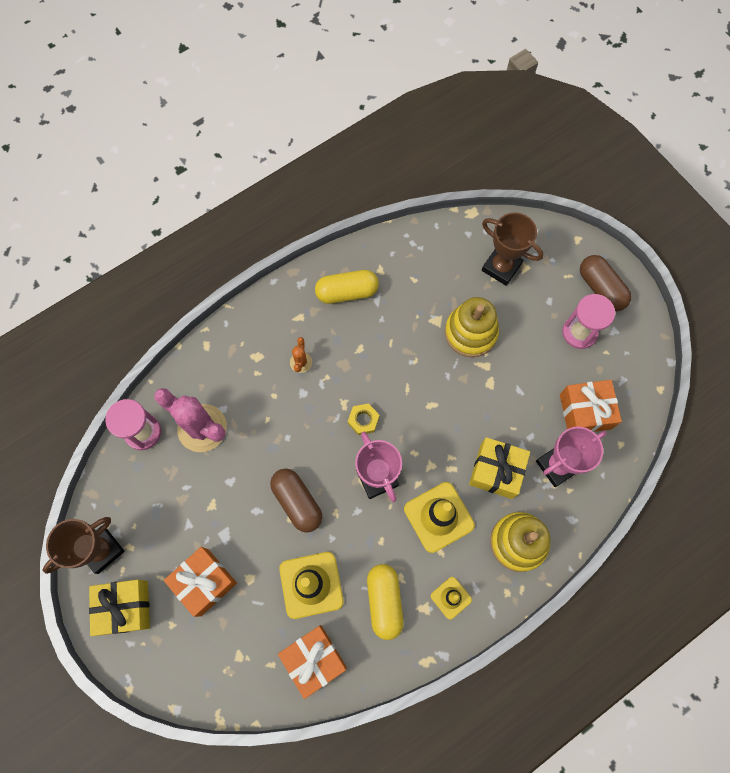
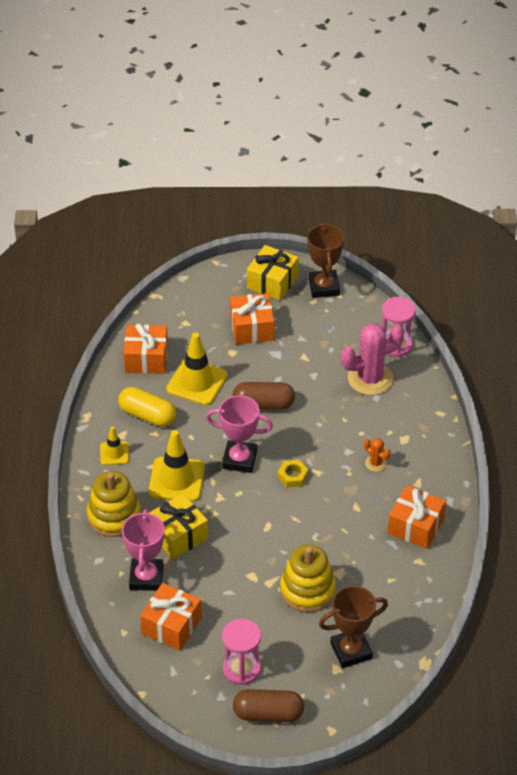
camera: 125 degrees right, 25 degrees down
yellow capsule [315,270,379,304] -> orange gift [388,485,446,549]

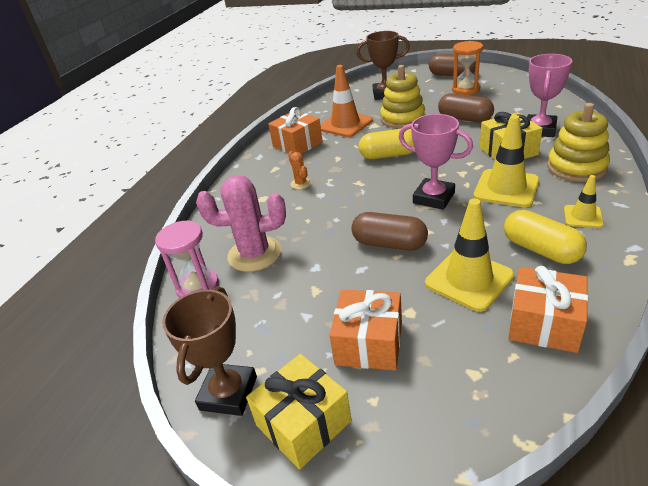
camera: 155 degrees left, 10 degrees down
orange gift [140,583,202,651] -> none
pink hourglass [222,619,261,685] -> orange hourglass [452,41,483,95]
yellow nut [278,460,309,488] -> none
none -> orange traffic cone [320,65,373,137]
none -> yellow capsule [359,128,414,159]
none -> brown capsule [438,93,494,123]

